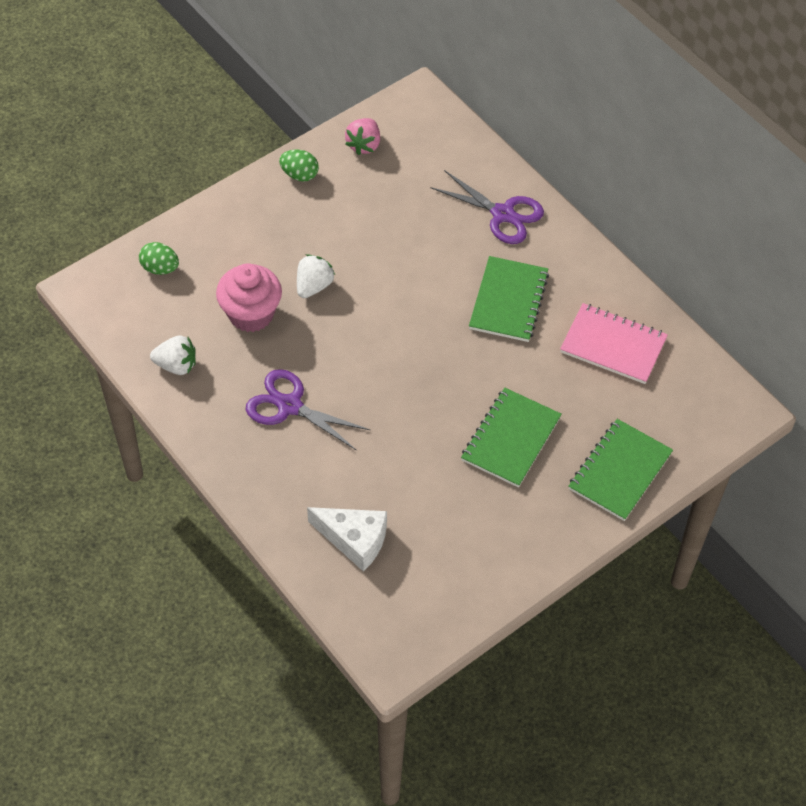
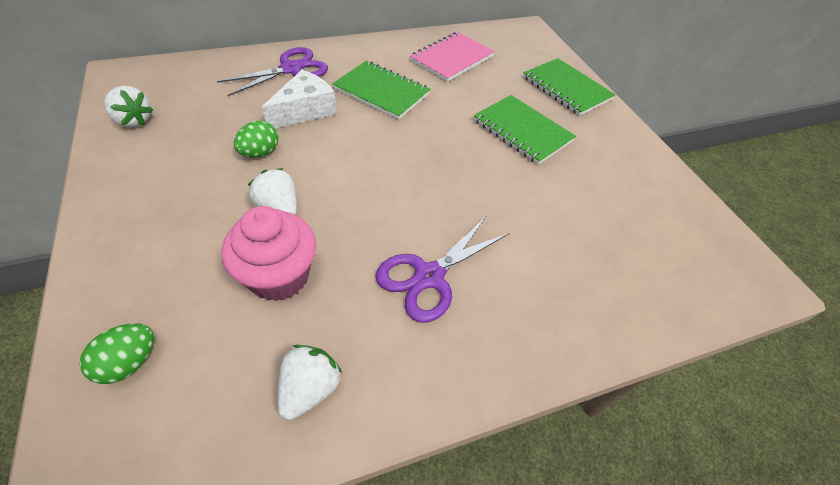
camera: 75 degrees left, 5 degrees down
green egg [279,150,319,182] -> green egg moved to [234,121,278,158]
white cheese [307,507,387,572] -> white cheese moved to [262,70,337,128]
pink strawberry [345,118,380,155] -> white strawberry [104,86,153,127]

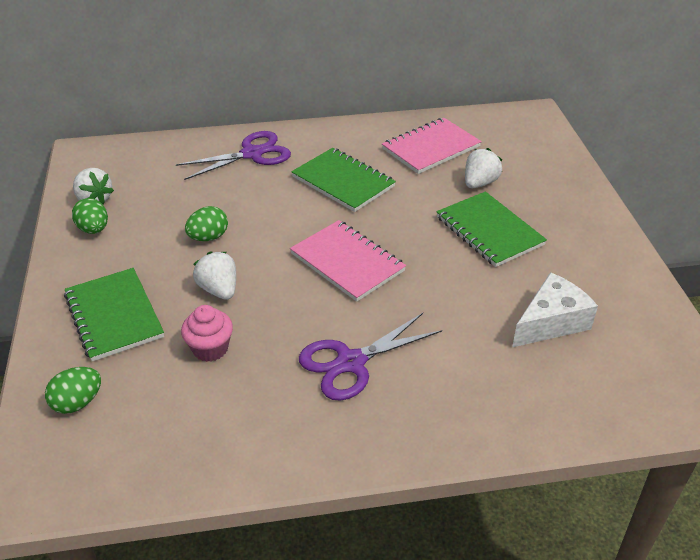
camera: 15 degrees right, 10 degrees down
pink cupcake [222,206,316,301] -> pink cupcake [181,305,233,362], size x0.64
white cheese [262,70,337,128] -> white cheese moved to [512,272,598,347]
white strawberry [278,345,342,420] -> white strawberry moved to [465,148,502,188]
green notebook [523,58,616,116] -> green notebook moved to [64,268,164,362]
none -> green egg [72,198,108,234]
none -> pink notebook [290,220,406,302]

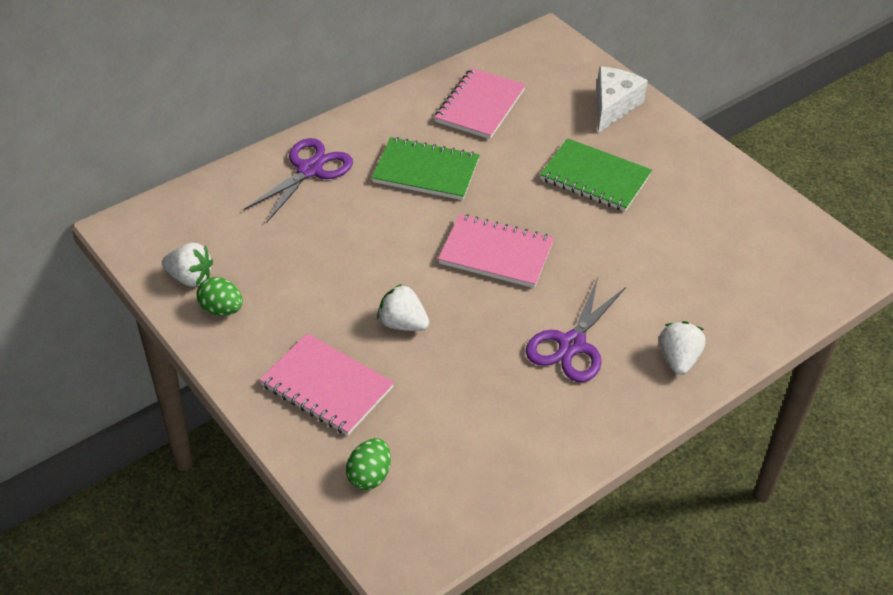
camera: 30 degrees left, 5 degrees up
green notebook [64,268,164,362] -> pink notebook [259,333,394,436]
pink cupcake [181,305,233,362] -> none
green egg [185,206,228,241] -> none
white strawberry [465,148,502,188] -> white strawberry moved to [659,321,706,375]
white cheese [512,272,598,347] -> white cheese moved to [596,67,648,133]

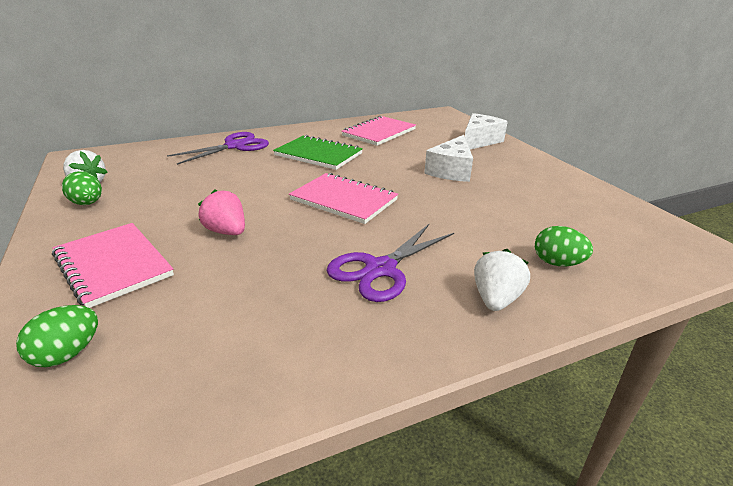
camera: 15 degrees right, 15 degrees down
white strawberry [377,284,429,331] -> pink strawberry [198,189,245,235]
green notebook [540,138,652,212] -> white cheese [424,135,473,182]
none -> green egg [535,226,593,266]

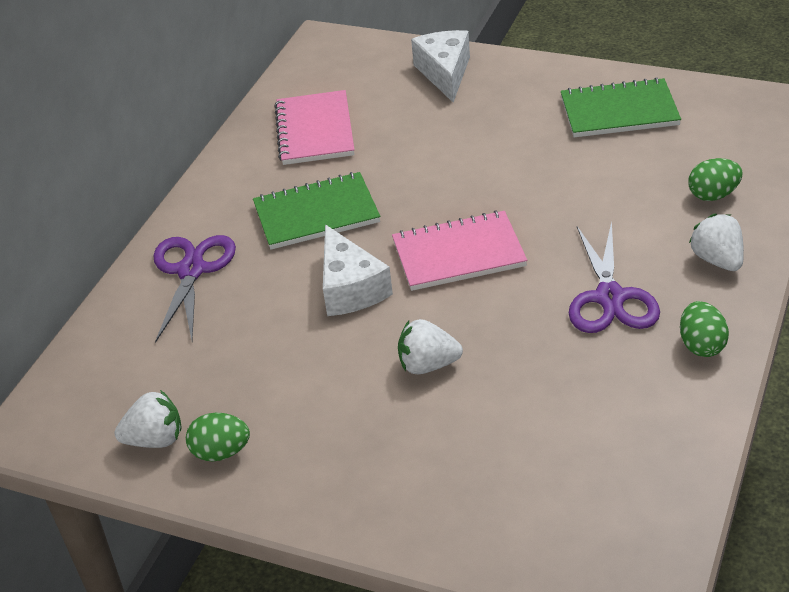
camera: 40 degrees left, 10 degrees up
green egg [16,305,98,367] -> green egg moved to [680,301,729,357]
pink notebook [52,223,174,308] -> none
pink strawberry [198,189,245,235] -> white strawberry [398,319,463,374]
white cheese [424,135,473,182] -> white cheese moved to [323,225,393,316]
none -> green notebook [561,77,681,137]

